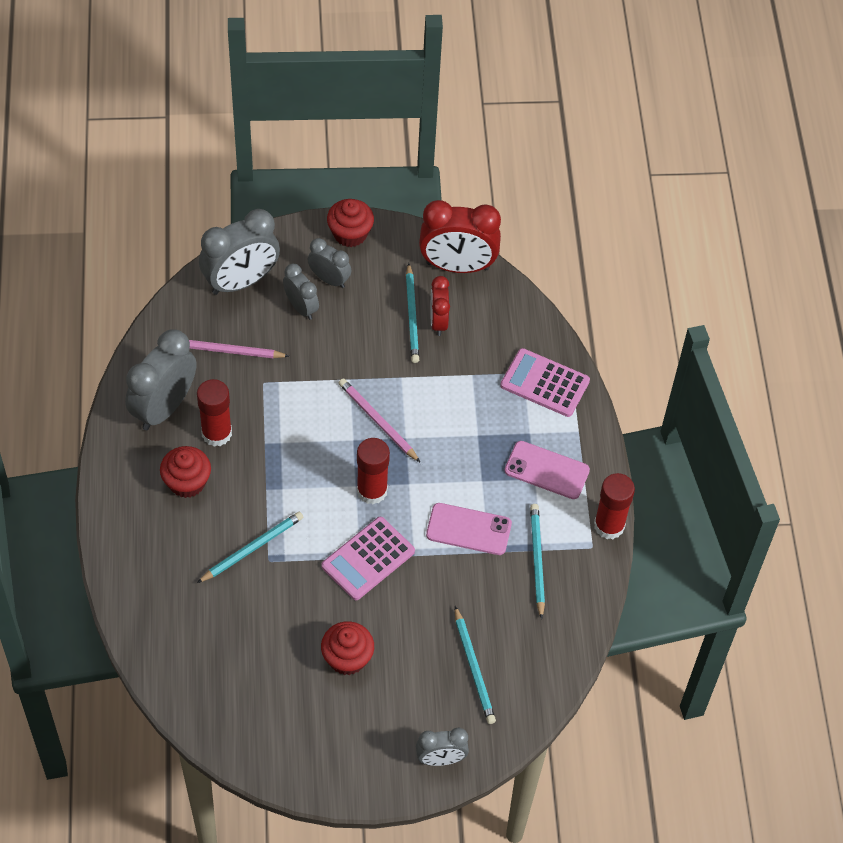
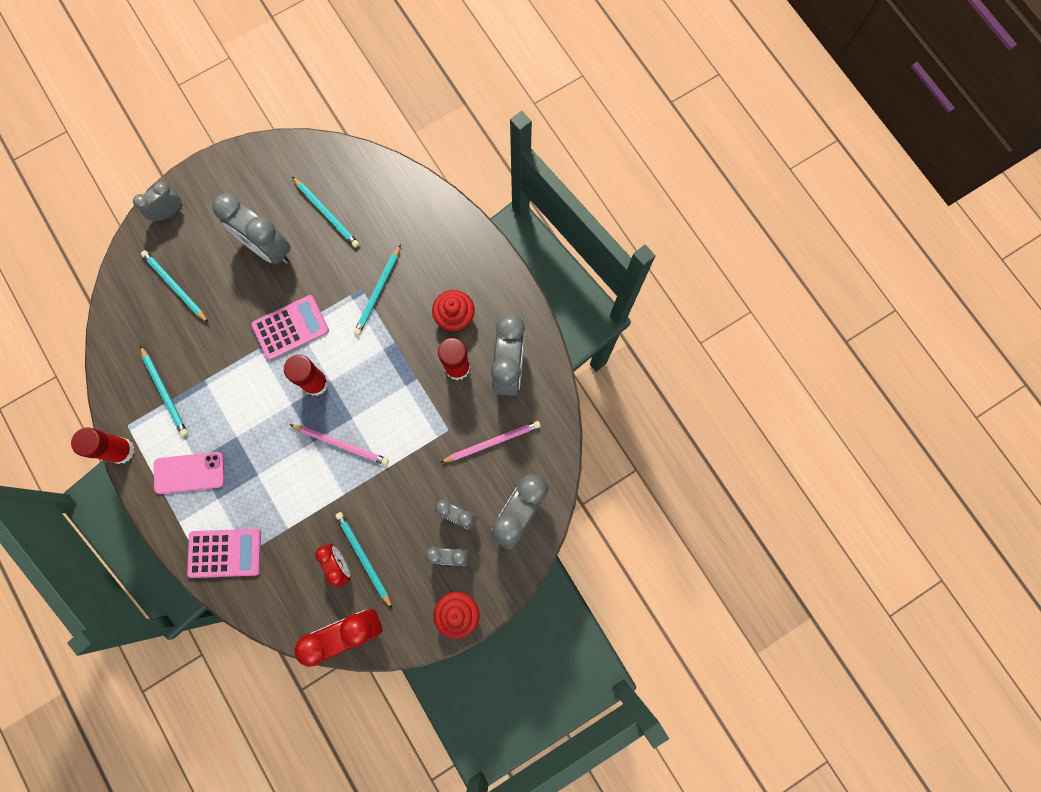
camera: 155 degrees right, 20 degrees up
red cupcake [321,621,374,675] -> grey clock [212,193,291,265]
pink calculator [322,517,415,600] -> pink calculator turned 45 degrees clockwise [251,295,329,360]
pink phone [426,503,512,555] -> none
none -> turquoise pencil [292,177,359,248]

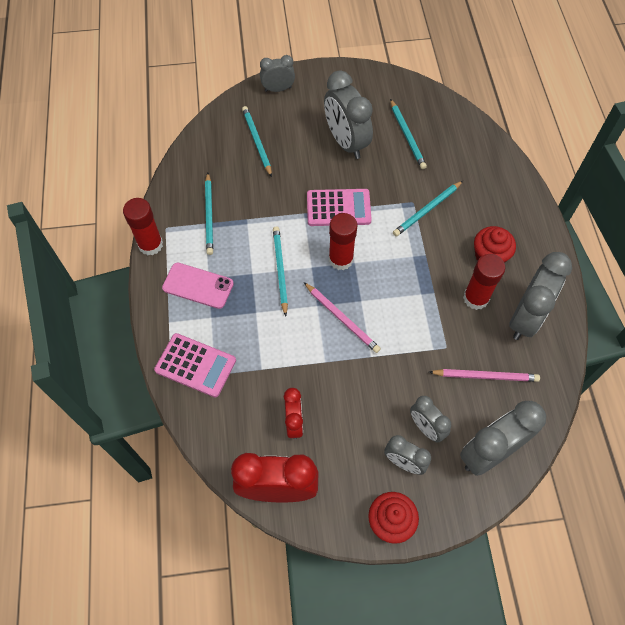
camera: 25 degrees right, 15 degrees down
turquoise pencil [335,512,392,609] -> turquoise pencil moved to [273,226,288,316]

